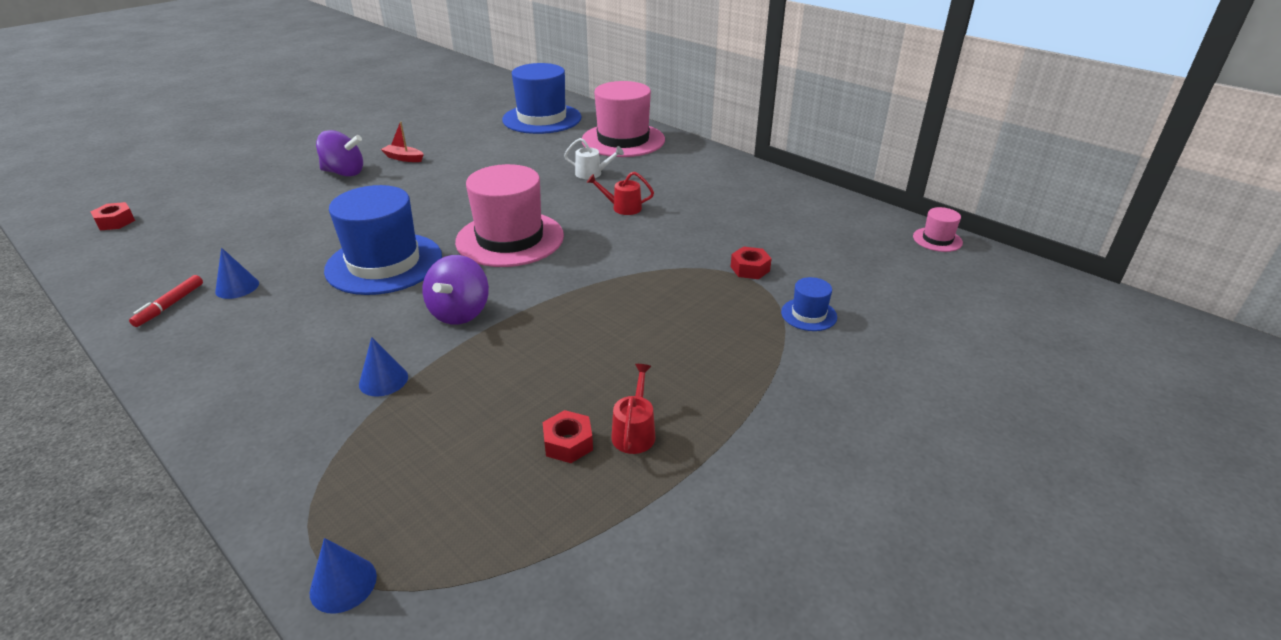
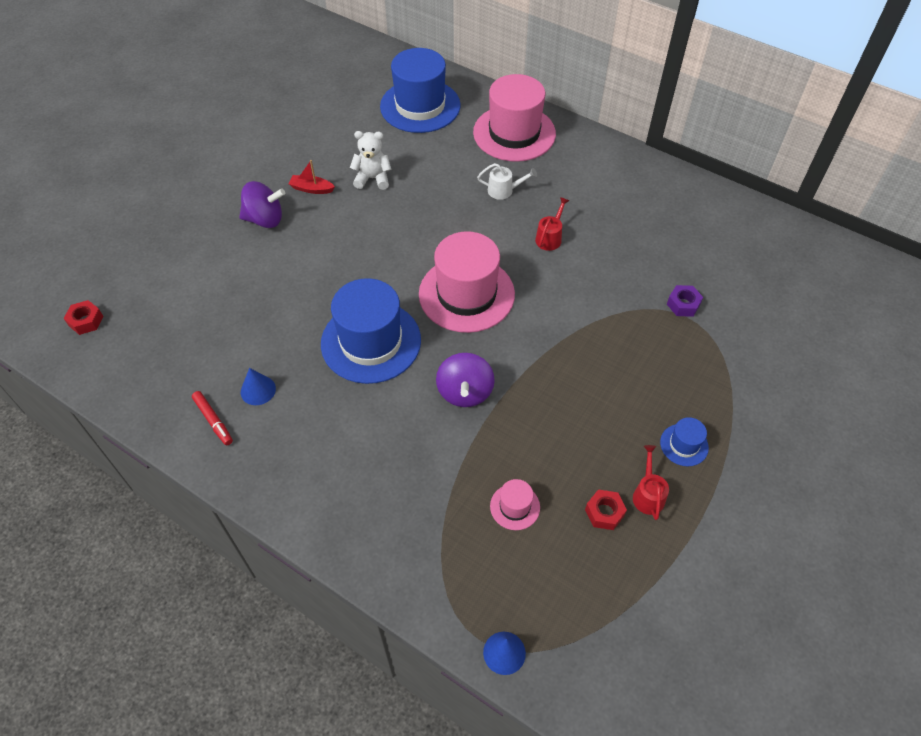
camera: 10 degrees left, 20 degrees up
red marker [129,275,203,327] -> red marker turned 45 degrees counterclockwise [192,391,233,445]
blue cone [359,337,408,397] -> none
red watering can [587,172,654,215] -> red watering can turned 120 degrees clockwise [535,197,569,251]
red nut [731,247,772,279] -> purple nut [667,285,703,317]
blue hat [781,277,837,331] -> blue hat moved to [660,417,709,466]
pink hat [913,207,963,252] -> pink hat moved to [490,479,540,530]
none -> white teddy bear [350,131,391,190]

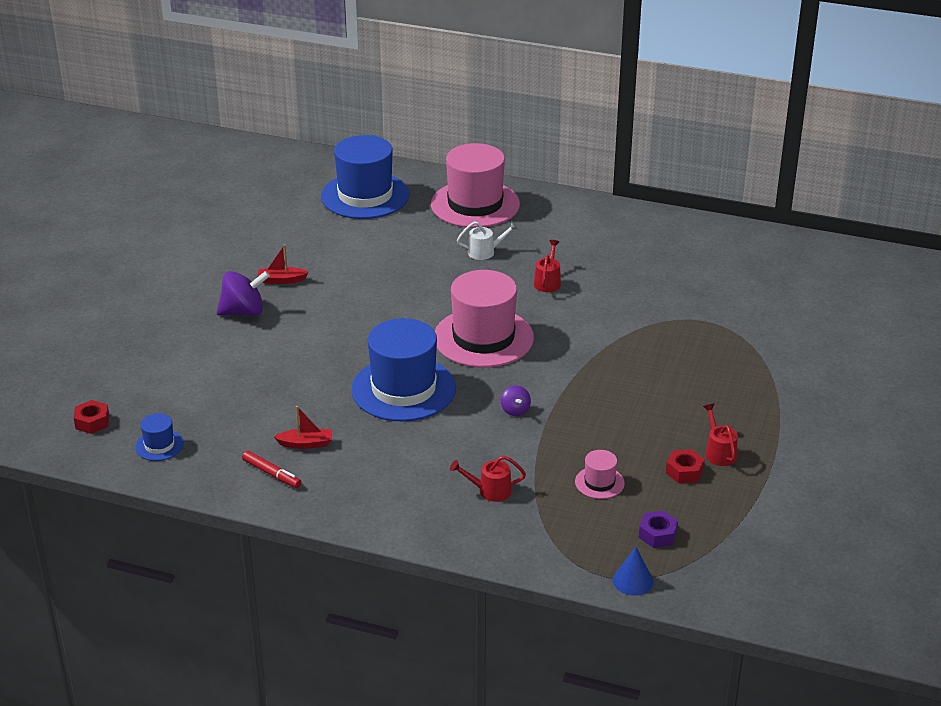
camera: 15 degrees left, 20 degrees down
blue cone [241,368,276,405] -> red boat [274,406,332,449]
white teddy bear [350,131,391,190] -> none
purple spinning top [436,353,495,407] -> purple spinning top [501,385,531,416], size x0.53
blue hat [660,417,709,466] -> blue hat moved to [135,413,184,461]
purple nut [667,285,703,317] -> purple nut moved to [639,511,678,548]
none -> red watering can [450,456,526,502]

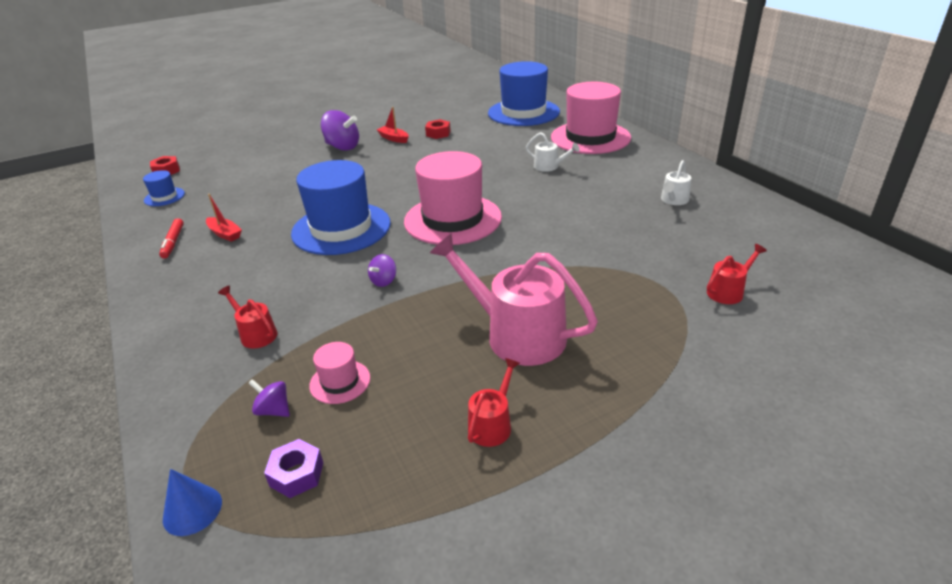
camera: 45 degrees right, 0 degrees up
red watering can [534,240,561,292] -> red watering can moved to [707,244,767,304]
red nut [666,449,705,483] -> red nut moved to [425,119,451,139]
none -> purple spinning top [249,379,290,417]
none -> pink watering can [430,233,598,366]
none -> white watering can [661,160,691,205]

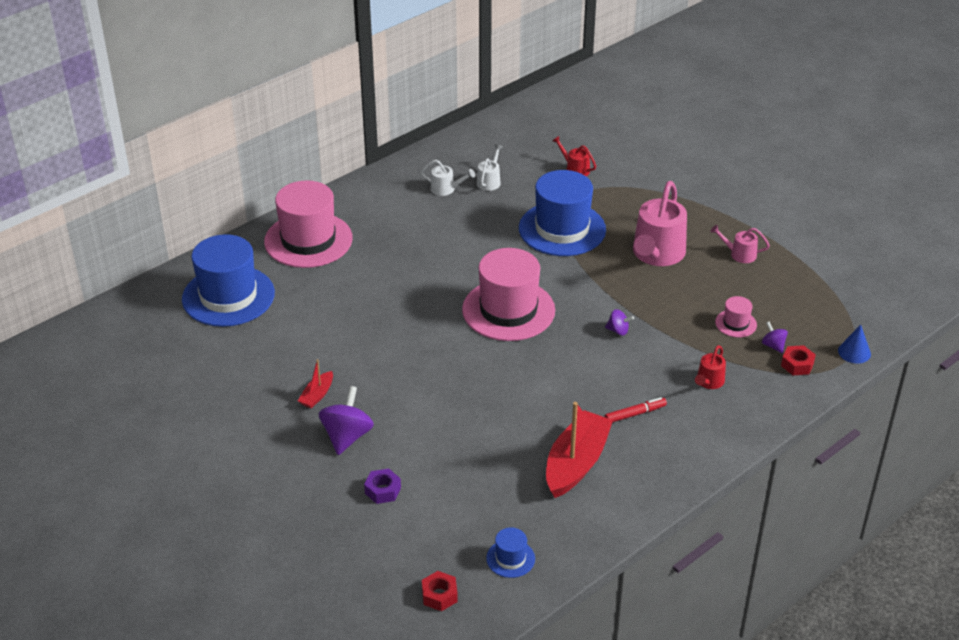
camera: 105 degrees left, 5 degrees up
red marker [159,218,184,259] -> red marker moved to [605,397,667,423]
red boat [206,194,242,242] -> red boat [546,402,613,498], size x2.09
purple spinning top [249,379,290,417] -> purple spinning top turned 135 degrees clockwise [762,322,788,353]
purple nut [264,439,323,498] -> purple nut moved to [364,468,401,504]
blue hat [291,160,391,255] -> blue hat moved to [519,170,606,256]
red nut [425,119,451,139] -> red nut moved to [781,345,816,375]
red watering can [468,358,520,447] -> pink watering can [710,225,770,263]
white watering can [526,132,580,172] -> white watering can moved to [477,144,503,191]

